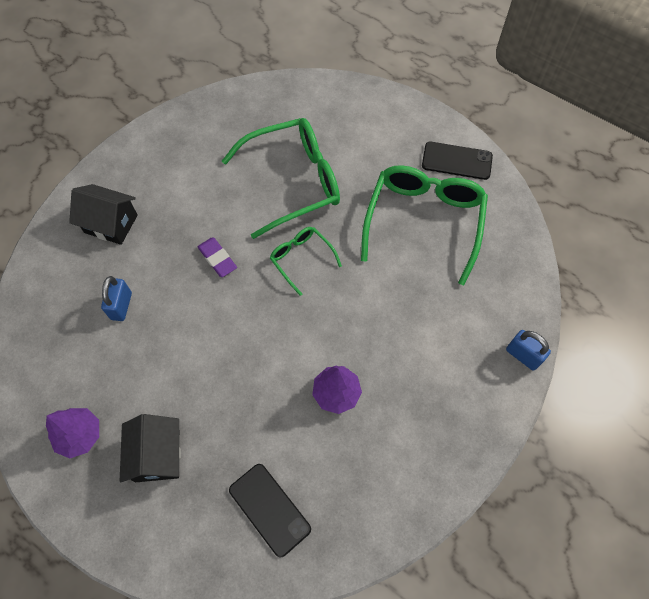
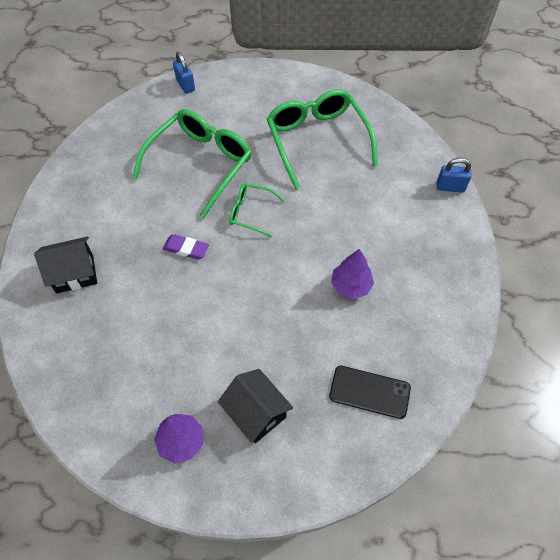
camera: 35 degrees left, 5 degrees down
blue padlock [101,276,132,321] -> blue padlock moved to [173,52,195,94]
black phone [422,142,493,180] -> none

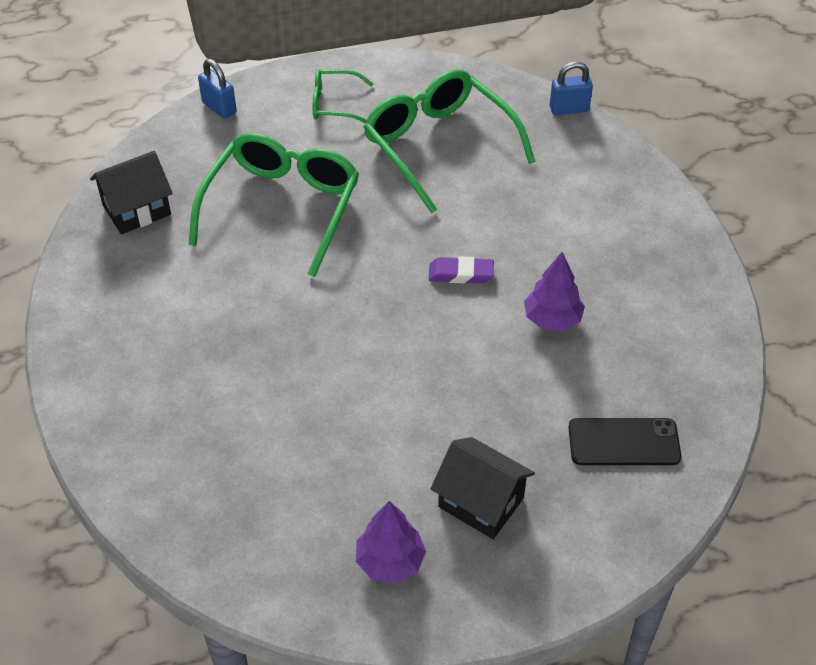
camera: 15 degrees left, 10 degrees down
black house [34,237,97,293] -> black house moved to [90,151,173,234]
purple eraser [163,234,209,260] -> purple eraser moved to [429,257,494,283]
green glasses [229,183,285,237] -> green glasses moved to [313,69,374,123]
blue padlock [437,158,472,193] -> blue padlock moved to [550,62,593,115]

